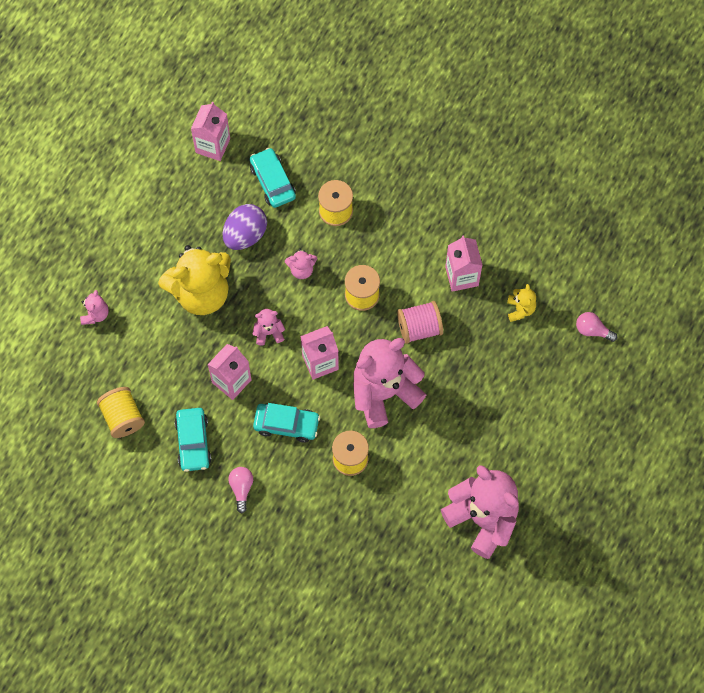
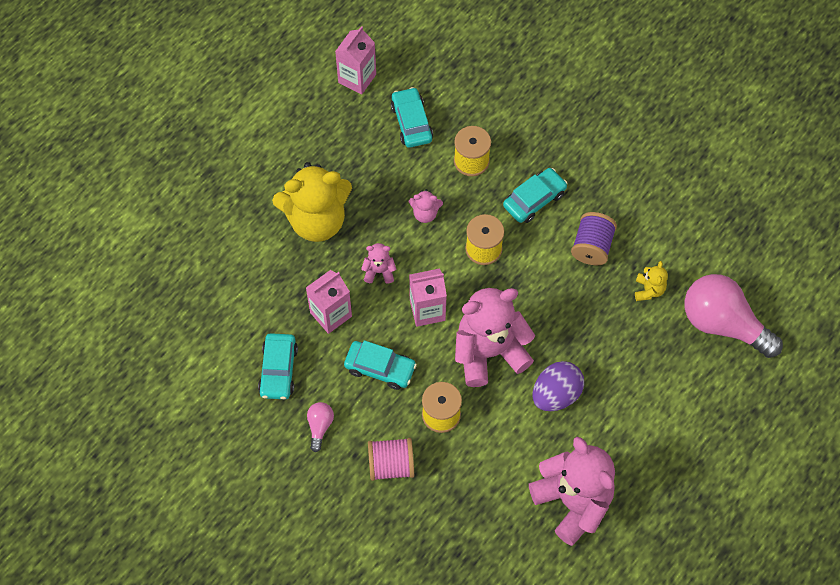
camera: 10 degrees right, 5 degrees down
pink teddy bear [80,290,109,325] -> none
yellow spool [97,387,145,438] -> none
purple egg [223,204,267,250] -> purple egg moved to [533,361,584,411]
pink spool [397,301,443,344] -> pink spool moved to [368,438,414,481]
pink carton [445,235,483,292] -> purple spool [571,212,617,265]
pink light bulb [576,312,617,342] -> pink light bulb [684,274,783,358], size x2.28
none -> turquoise car [503,168,567,223]

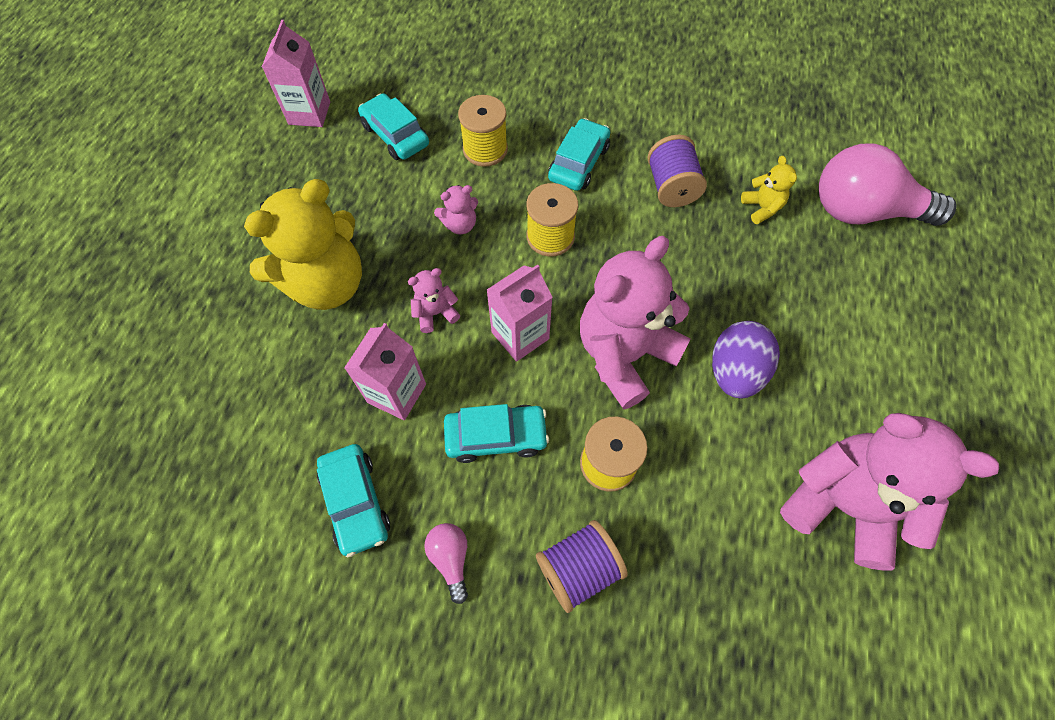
camera: 25 degrees left, 0 degrees up
pink spool [368,438,414,481] -> purple spool [536,520,628,613]

